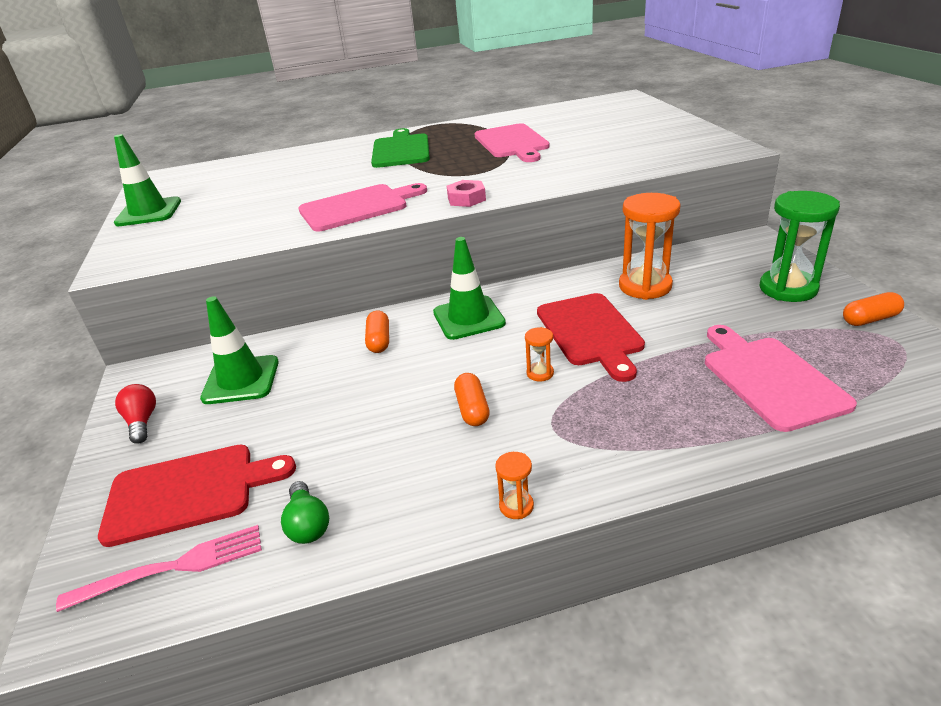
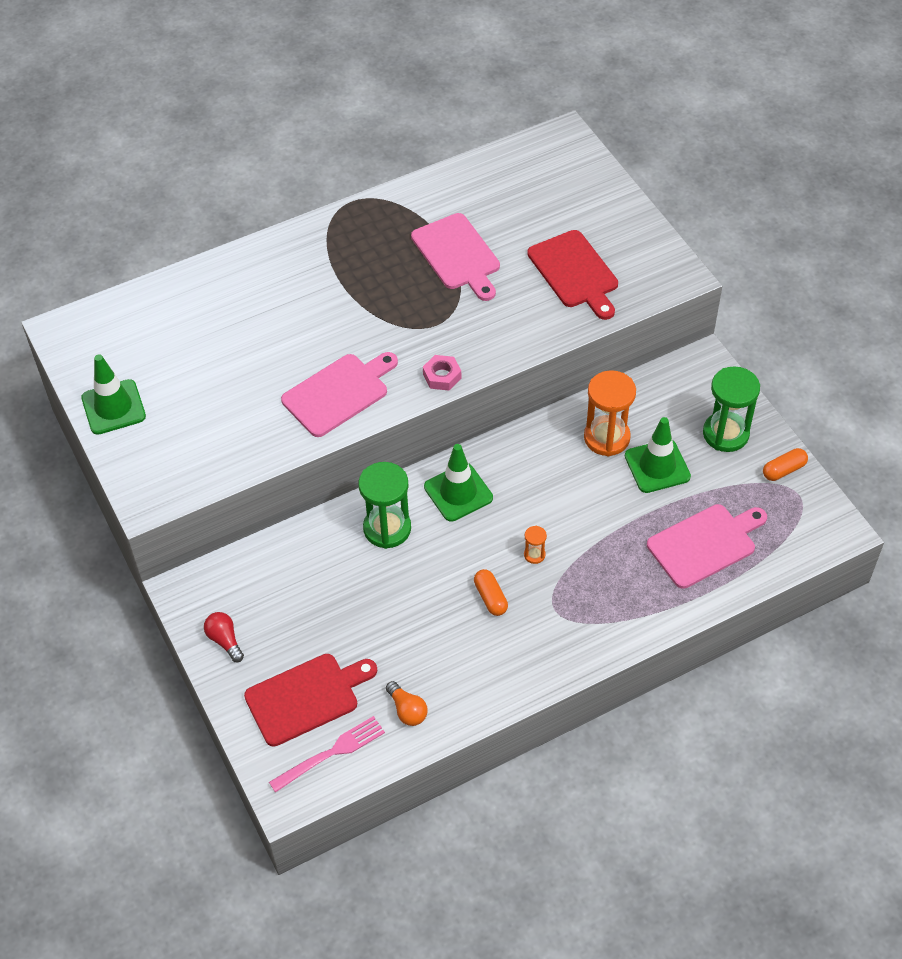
camera: 15 degrees left, 20 degrees up
green traffic cone [200,296,279,404] -> green traffic cone moved to [625,417,691,493]
green light bulb [281,481,329,544] -> orange light bulb [386,681,428,726]
orange capsule [365,311,389,353] -> green hourglass [358,462,411,549]
green cutting board [371,128,430,168] -> none
orange hourglass [495,452,534,519] -> none
red cutting board [537,293,645,382] -> red cutting board moved to [527,230,618,320]
pink cutting board [705,325,857,432] -> pink cutting board turned 90 degrees clockwise [647,504,767,589]

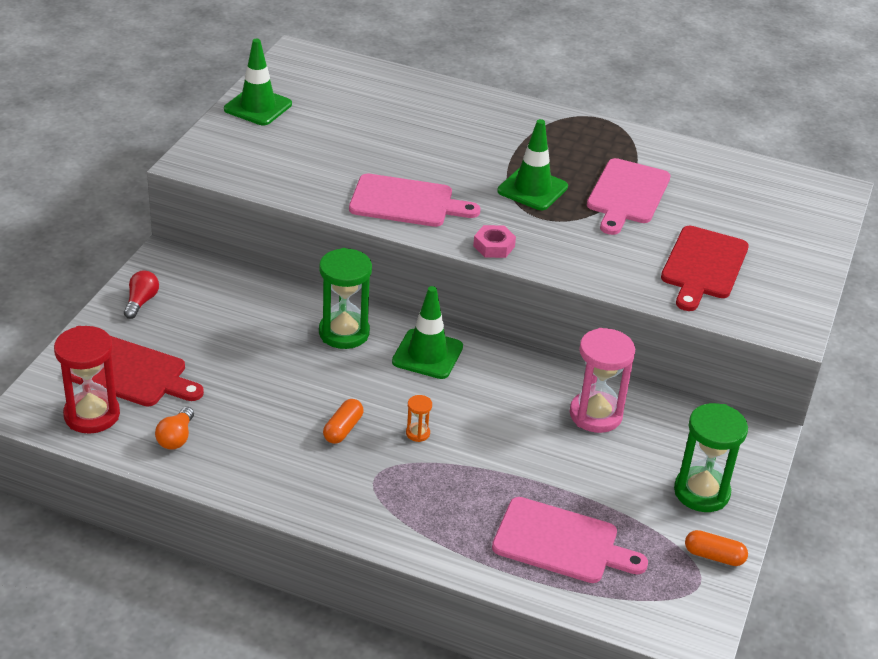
camera: 45 degrees right, 15 degrees down
pink fork [269,716,385,793] -> red hourglass [54,326,120,434]
orange hourglass [584,370,636,456] -> pink hourglass [570,328,635,433]
green traffic cone [625,417,691,493] -> green traffic cone moved to [497,119,568,210]

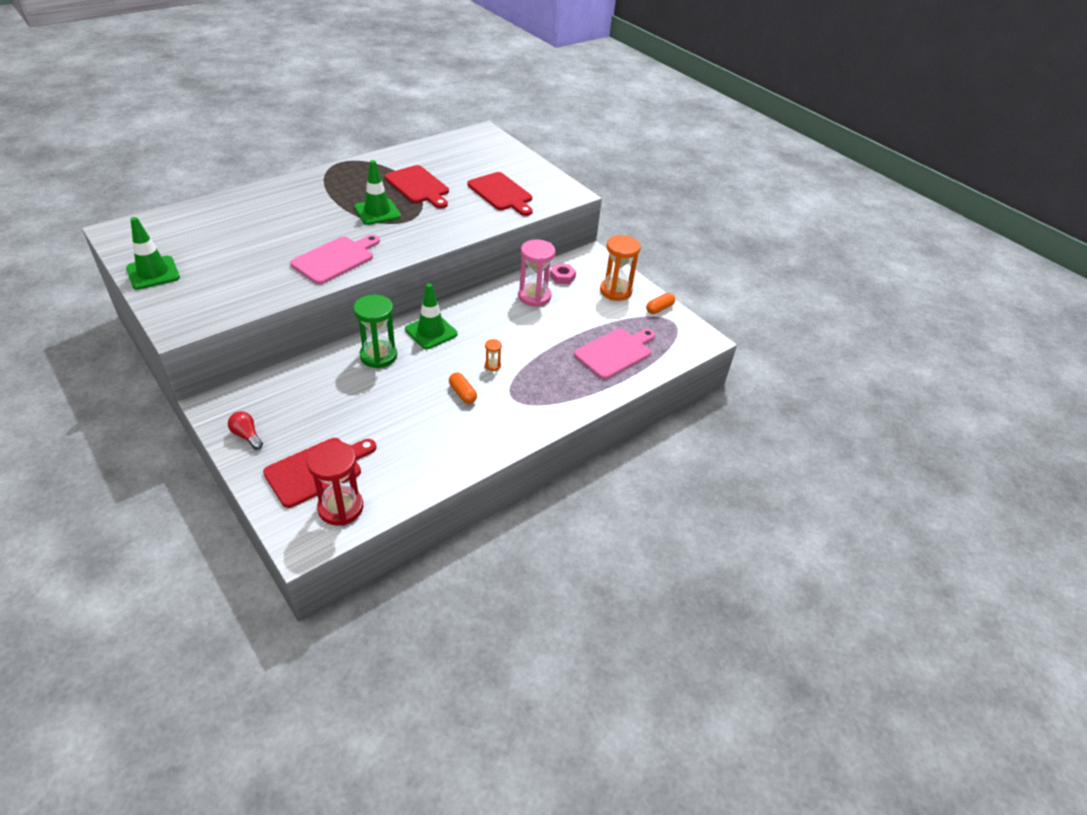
camera: 60 degrees left, 5 degrees up
orange light bulb [155,407,194,450] -> none
pink nut [473,225,516,258] -> pink nut moved to [550,264,576,284]
pink cutting board [587,158,670,235] -> red cutting board [385,165,449,208]
green hourglass [674,403,748,512] -> orange hourglass [600,235,641,301]

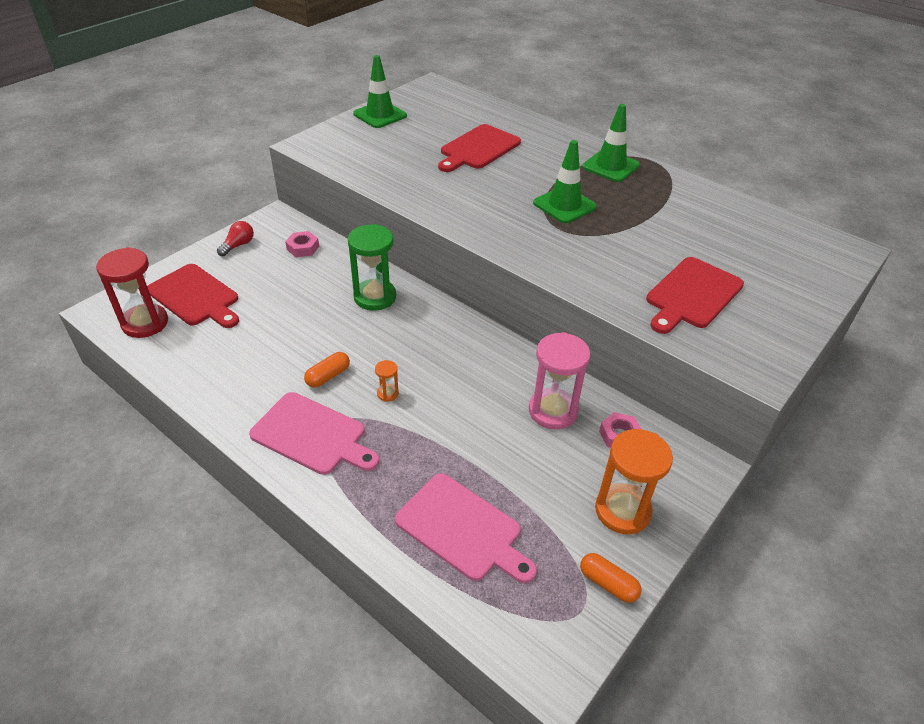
camera: 80 degrees right, 0 degrees up
pink cutting board [290,235,380,284] -> pink cutting board moved to [249,392,379,475]
red cutting board [385,165,449,208] -> red cutting board moved to [438,124,521,172]
green traffic cone [405,283,458,349] -> green traffic cone moved to [582,104,640,182]
none -> pink nut [285,231,319,257]

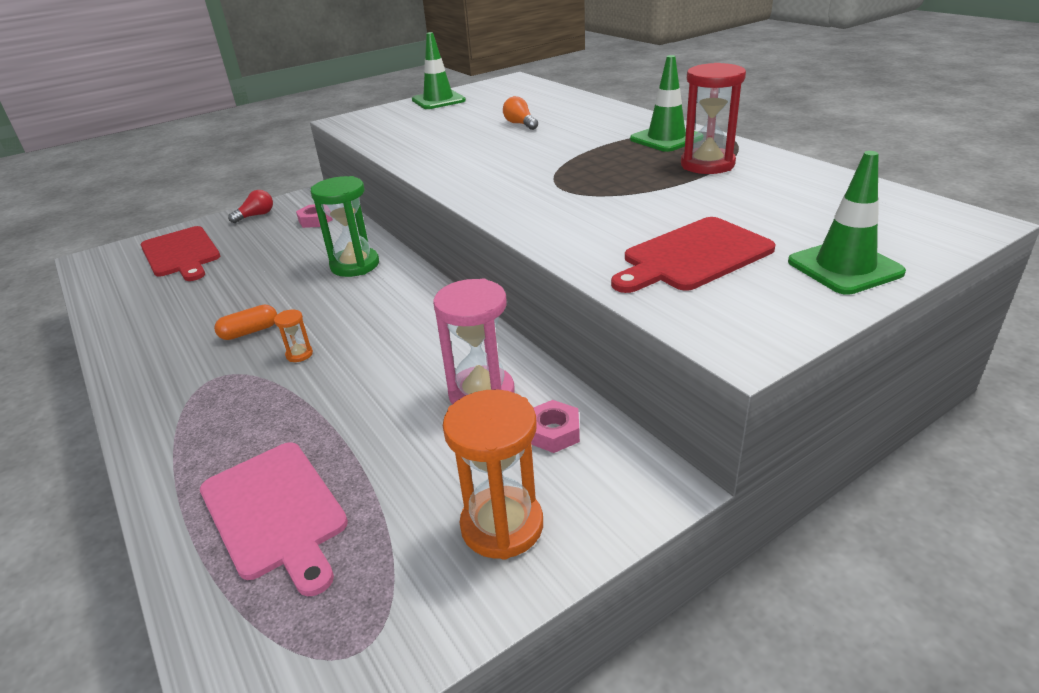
camera: 20 degrees right, 10 degrees down
red hourglass [96,247,168,338] -> red hourglass moved to [681,63,746,174]
pink cutting board [249,392,379,475] -> none
red cutting board [438,124,521,172] -> orange light bulb [503,96,538,130]
green traffic cone [533,140,597,223] -> green traffic cone moved to [788,151,906,295]
orange capsule [580,553,641,603] -> none

